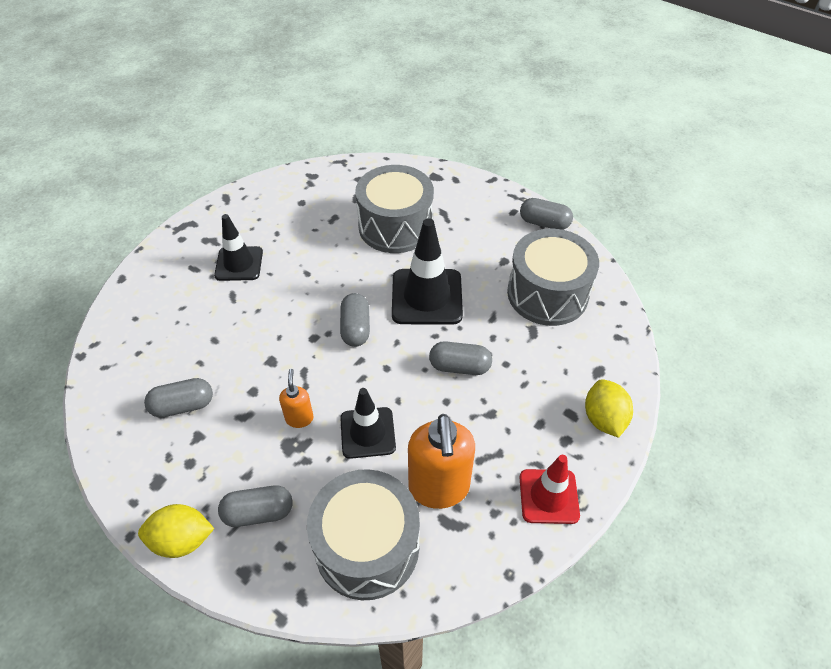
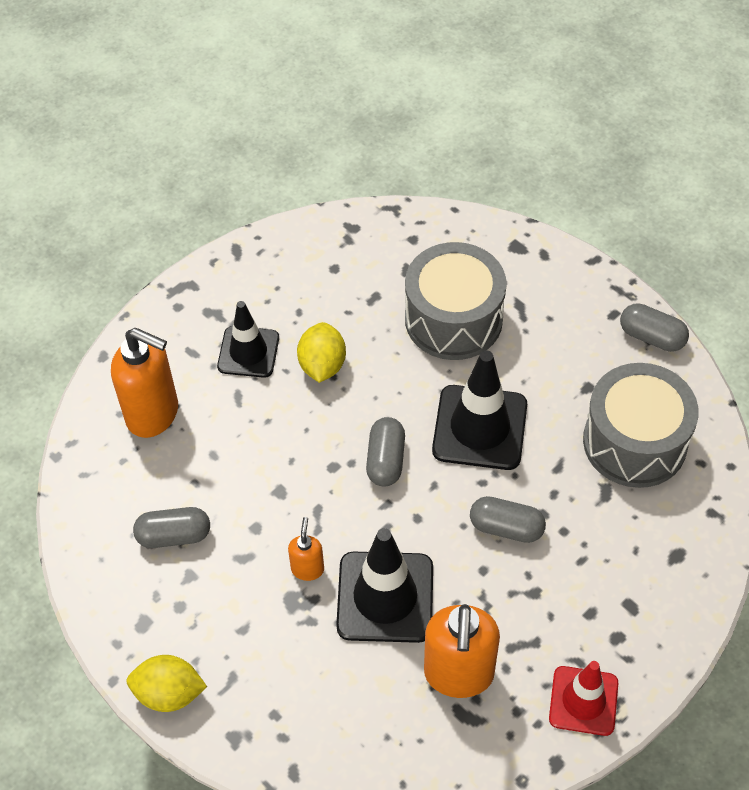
camera: 10 degrees right, 5 degrees up
grey capsule [218,486,292,527] -> none
grey drum [307,469,420,600] -> none
black traffic cone [340,388,396,459] -> black traffic cone [336,528,433,643], size x1.52
yellow lemon [585,379,633,438] -> yellow lemon moved to [297,322,346,383]
none -> orange soap dispenser [111,328,178,438]

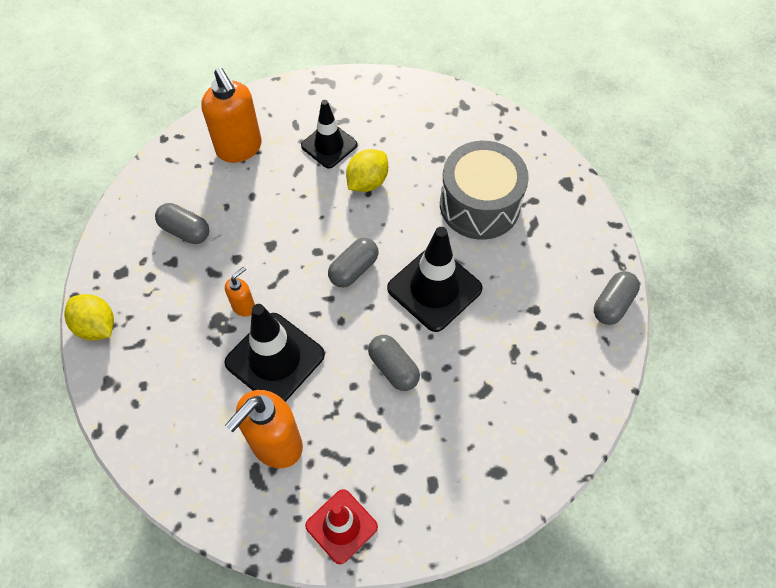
camera: 35 degrees right, 5 degrees up
grey drum [583,363,699,488] -> none
grey capsule [620,303,689,352] -> grey capsule turned 60 degrees clockwise [594,271,640,325]

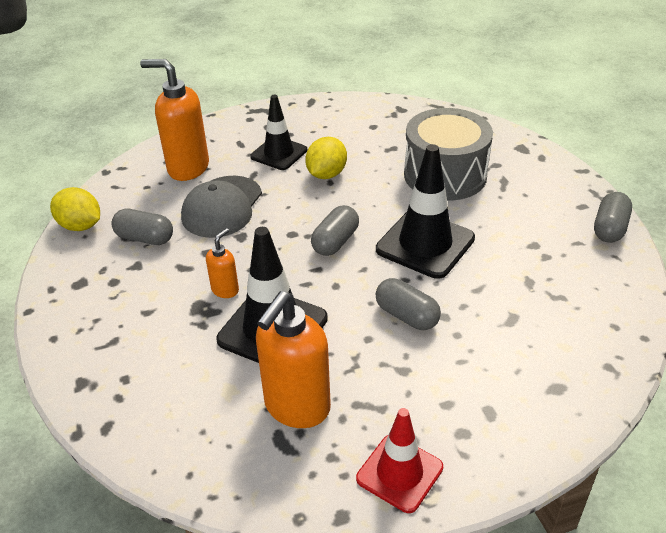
camera: 10 degrees left, 20 degrees down
yellow lemon [64,294,114,340] -> yellow lemon moved to [50,187,100,231]
orange soap dispenser [201,68,262,163] -> orange soap dispenser turned 150 degrees clockwise [140,59,209,181]
none -> grey cap [181,176,262,238]

